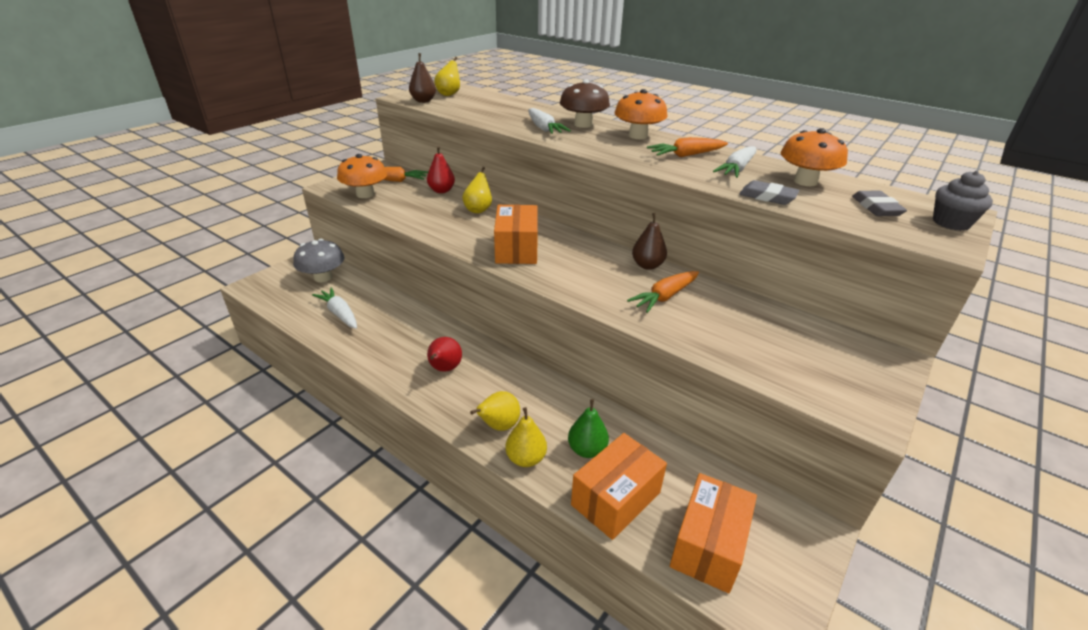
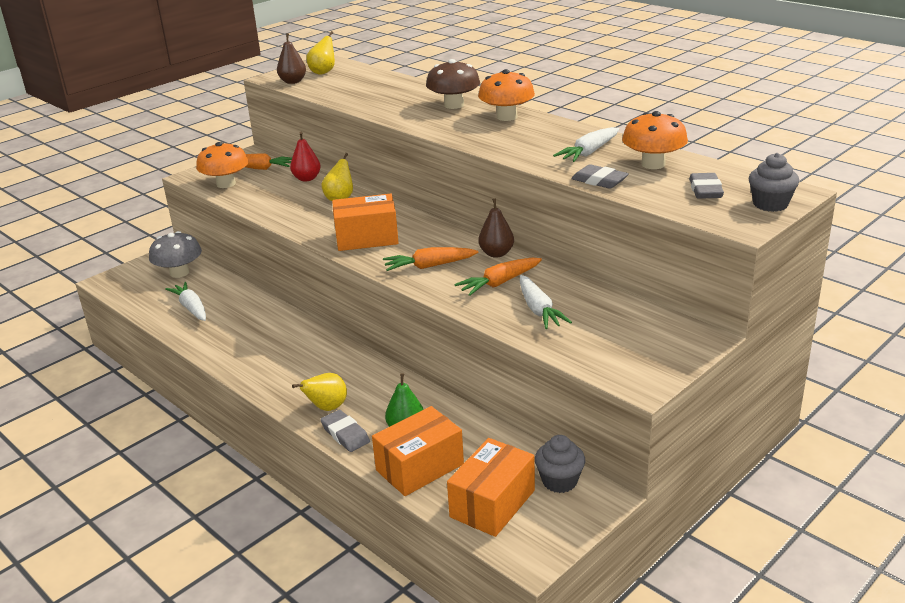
camera: 10 degrees right, 5 degrees down
red pear [427,337,462,372] -> none
orange box [494,205,538,264] -> orange box turned 75 degrees clockwise [332,194,399,251]
yellow pear [506,407,547,467] -> grey eraser [320,410,370,452]
white carrot [528,108,571,134] -> white carrot moved to [520,275,572,329]
orange carrot [647,137,728,157] -> orange carrot moved to [383,247,478,271]
none -> grey cupcake [535,435,585,493]

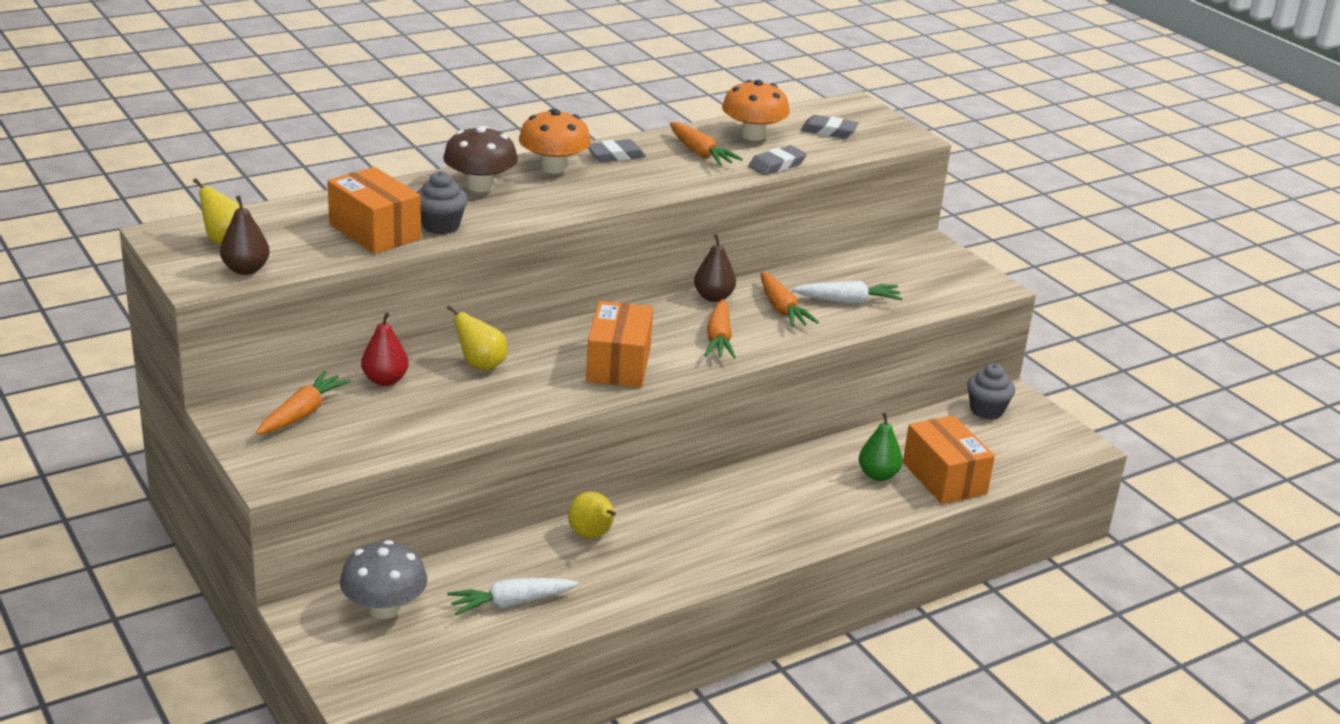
camera: 80 degrees left, 0 degrees up
orange mushroom [196,142,248,188] -> none
yellow pear [292,373,347,411] -> yellow pear moved to [568,492,616,539]
grey eraser [320,410,370,452] -> grey eraser moved to [588,139,646,162]
orange box [447,438,535,537] -> orange box moved to [327,167,421,254]
white carrot [553,127,619,162] -> orange carrot [670,122,743,166]
grey cupcake [749,153,799,212] -> grey cupcake moved to [417,171,468,235]

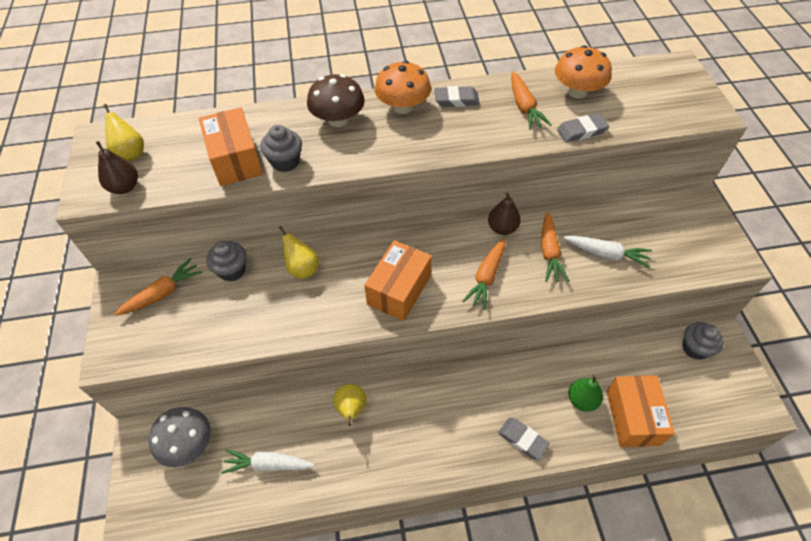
camera: 25 degrees right, 25 degrees up
red pear [361,312,409,386] -> grey cupcake [206,241,246,282]
grey eraser [801,115,859,138] -> grey eraser moved to [498,418,550,460]

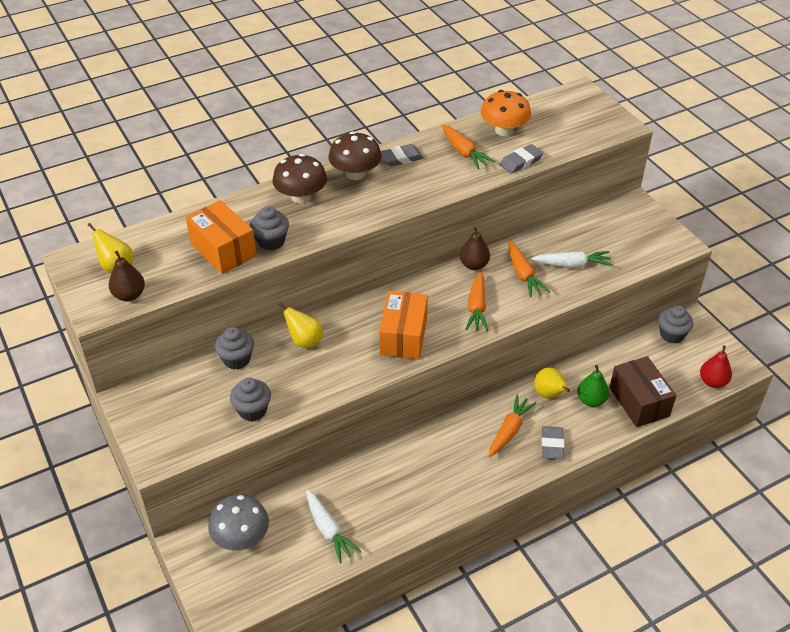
camera: 20 degrees left, 10 degrees down
orange carrot [114,258,202,316] -> orange carrot moved to [489,394,536,457]
white carrot [221,449,315,474] -> white carrot turned 105 degrees counterclockwise [306,490,361,563]
yellow pear [333,384,367,426] -> yellow pear moved to [534,367,570,399]
orange mushroom [374,61,431,114] -> brown mushroom [328,131,382,180]
grey eraser [498,418,550,460] -> grey eraser turned 75 degrees clockwise [542,426,565,459]
orange box [606,375,675,447] -> brown box [609,356,677,427]
none -> grey cupcake [230,378,271,422]
none -> red pear [700,345,732,388]

